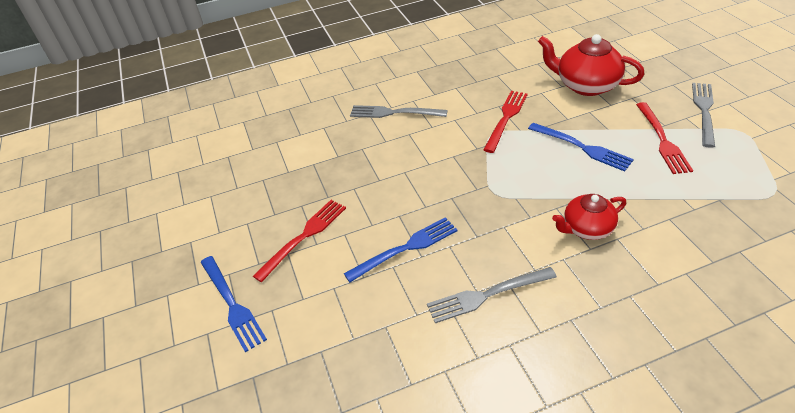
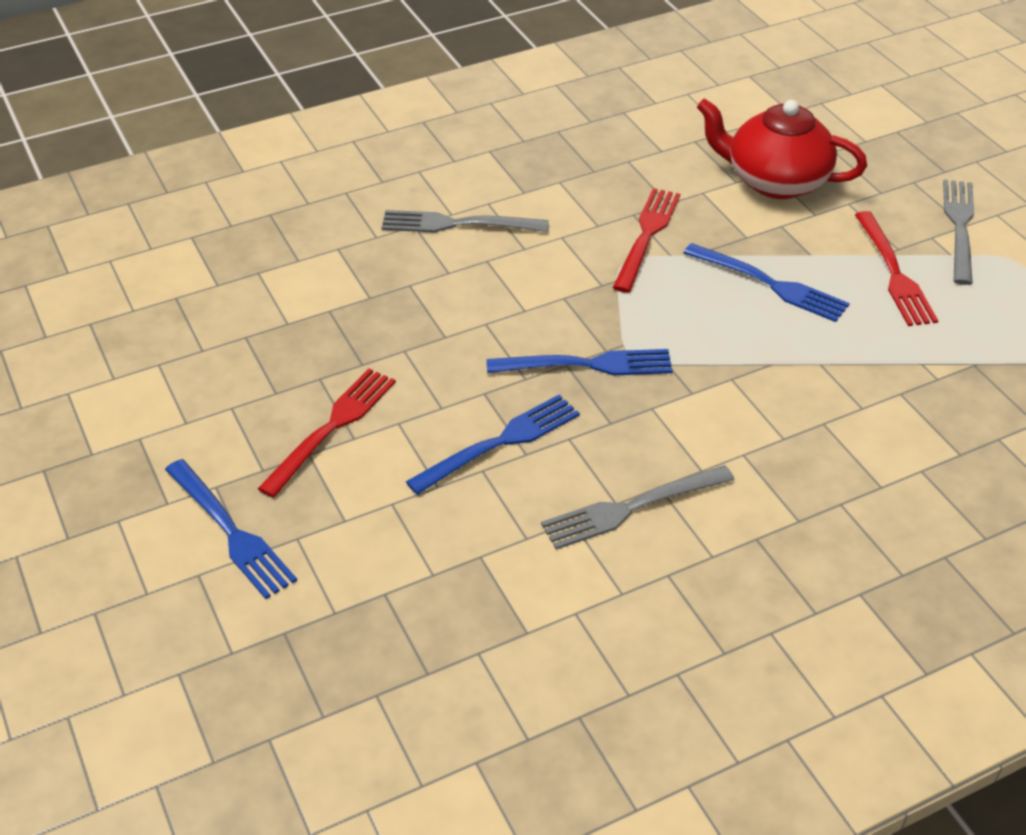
camera: 10 degrees left, 0 degrees up
red teapot [552,194,626,240] -> none
none -> blue fork [486,349,672,375]

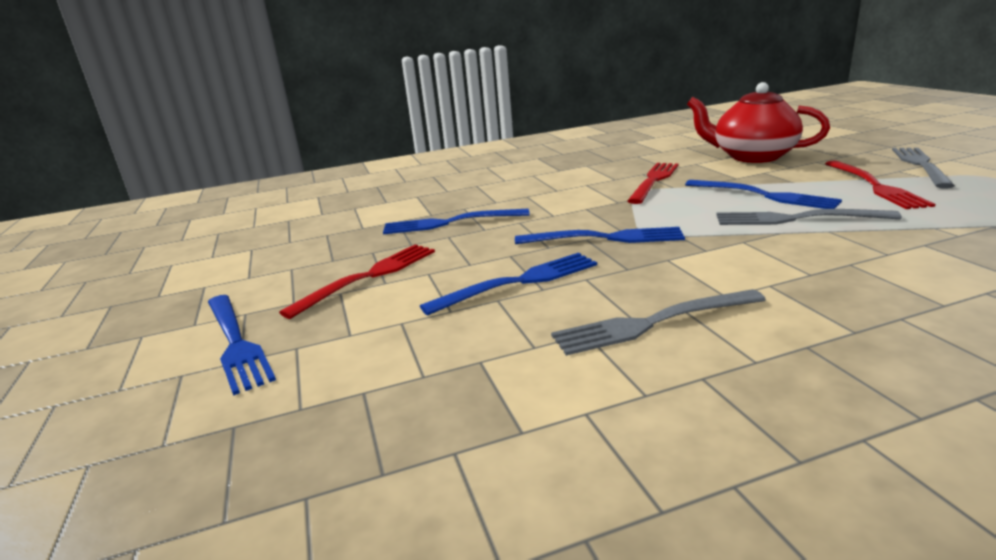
camera: 10 degrees right, 20 degrees down
grey fork [382,210,549,232] -> grey fork moved to [716,209,902,225]
none -> blue fork [383,209,530,234]

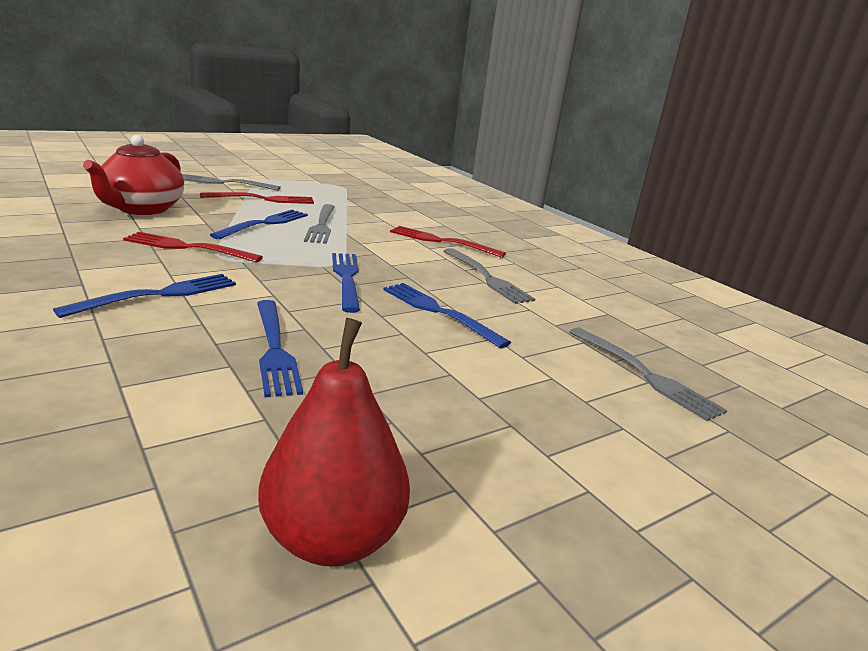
camera: 110 degrees left, 0 degrees up
blue fork [208,295,276,396] -> blue fork moved to [53,274,236,318]
red fork [279,245,435,319] -> red fork moved to [390,226,506,258]
none -> red pear [258,318,410,566]
none -> grey fork [569,327,727,421]

